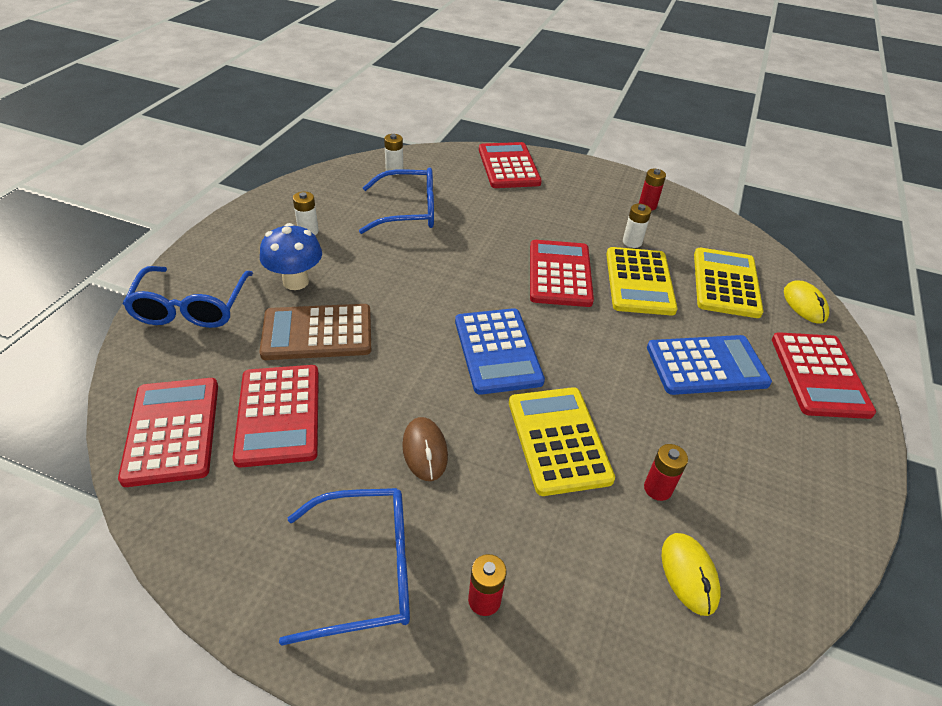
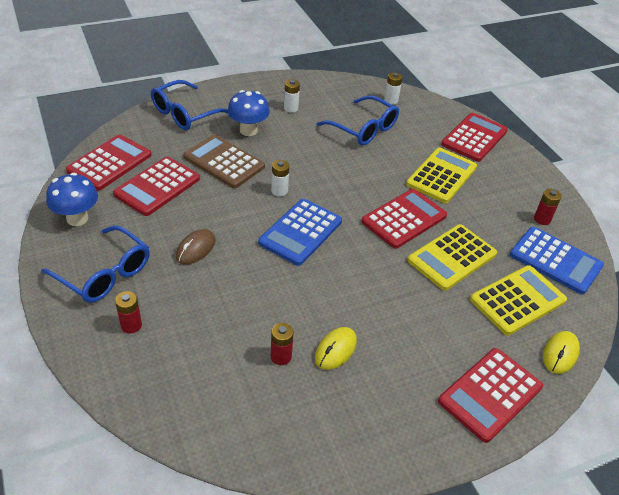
camera: 45 degrees right, 0 degrees up
yellow calculator [509,387,615,496] -> yellow calculator moved to [406,148,477,203]
white battery [623,204,652,248] -> white battery moved to [271,160,289,196]
blue calculator [647,335,772,395] -> blue calculator moved to [510,227,604,294]
yellow mouse [662,533,721,616] -> yellow mouse moved to [315,327,357,370]
none -> blue mushroom [46,173,98,226]

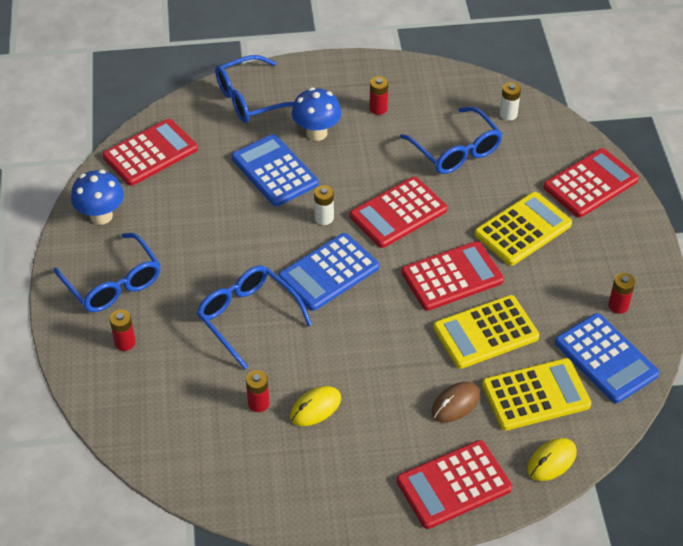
camera: 20 degrees right, 5 degrees up
red calculator [113,157,200,216] -> red calculator moved to [350,177,447,248]
brown mouse [176,229,215,264] -> brown mouse moved to [431,382,480,423]
brown calculator [183,135,265,188] -> blue calculator [231,134,319,207]
white battery [284,79,300,112] -> red battery [369,76,388,115]
none -> blue glasses [197,265,312,370]

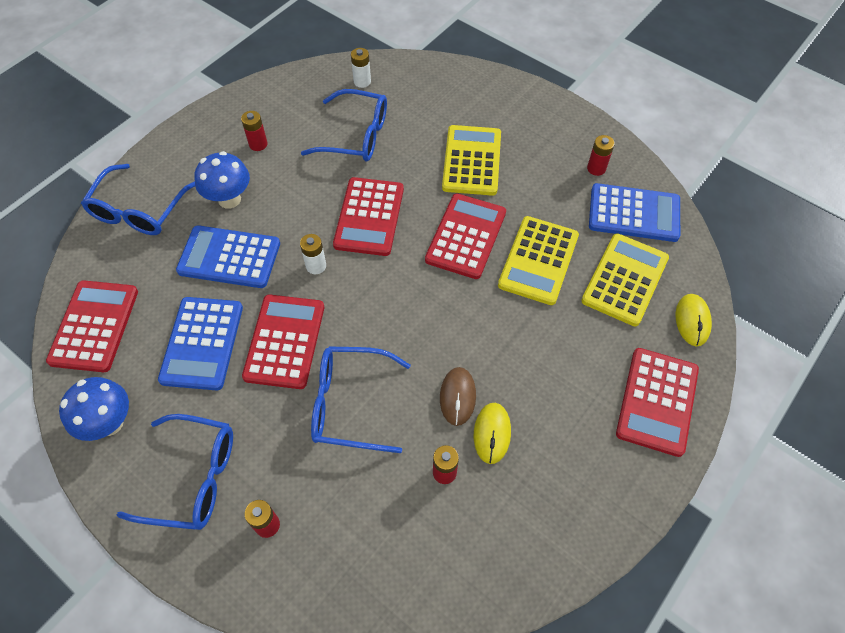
camera: 45 degrees left, 10 degrees up
blue calculator [278,233,379,311] -> blue calculator moved to [158,297,243,390]
brown mouse [431,382,480,423] -> brown mouse moved to [440,367,476,426]
red calculator [543,148,639,218] -> red calculator moved to [242,295,324,389]

